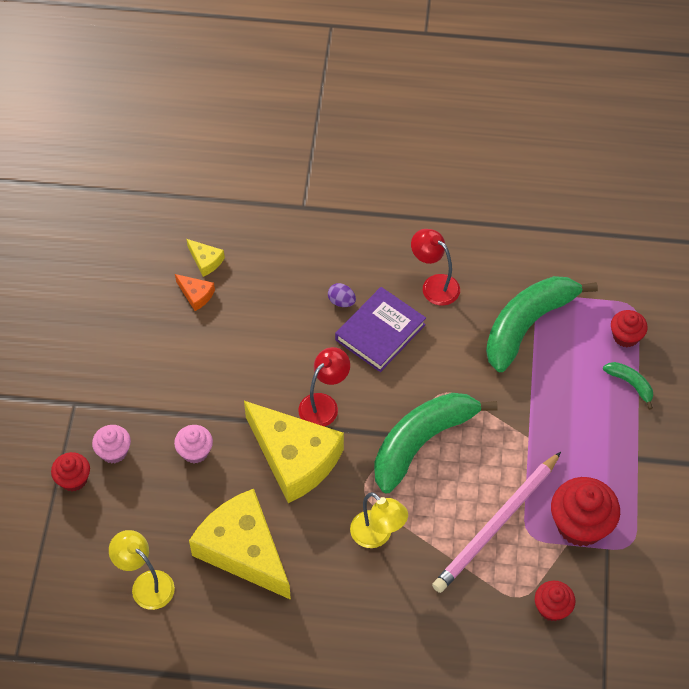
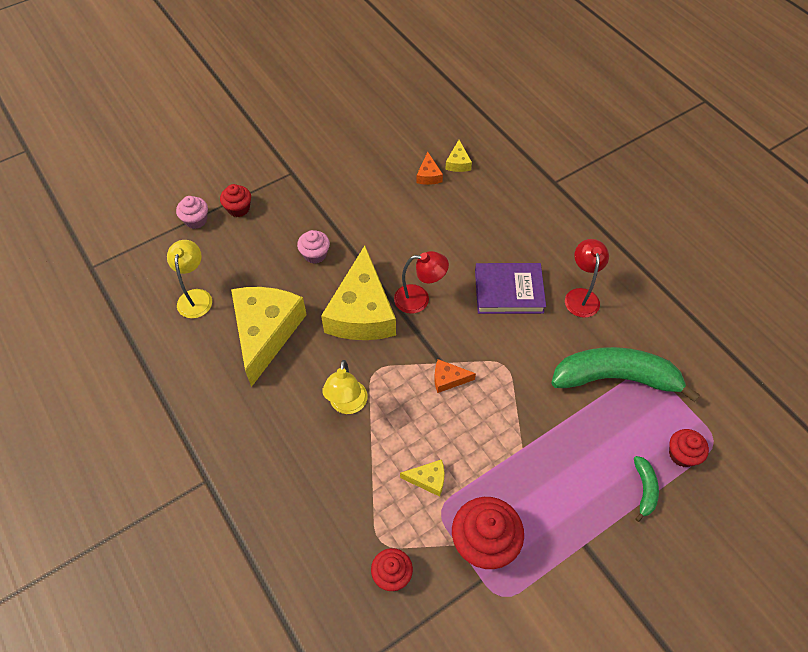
camera: 50 degrees right, 0 degrees up
pink cupcake [92,425,131,463] -> pink cupcake moved to [176,196,208,229]
purple egg [328,283,356,307] -> none
green banana [374,393,498,493] -> orange cheese [435,359,476,393]
pink pencil [432,452,561,593] -> yellow cheese [400,459,444,497]

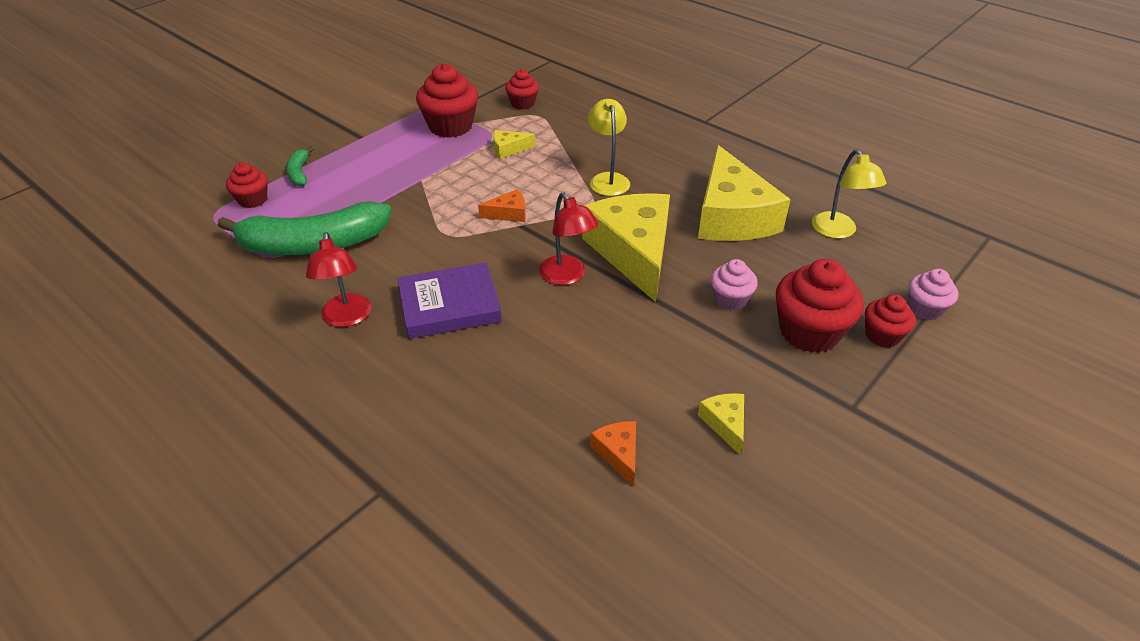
camera: 165 degrees right, 15 degrees down
red lamp [394,251,449,314] -> red lamp turned 105 degrees counterclockwise [539,192,599,285]
yellow cheese [445,140,472,172] -> yellow cheese moved to [698,393,744,455]
none -> red cupcake [776,259,864,353]

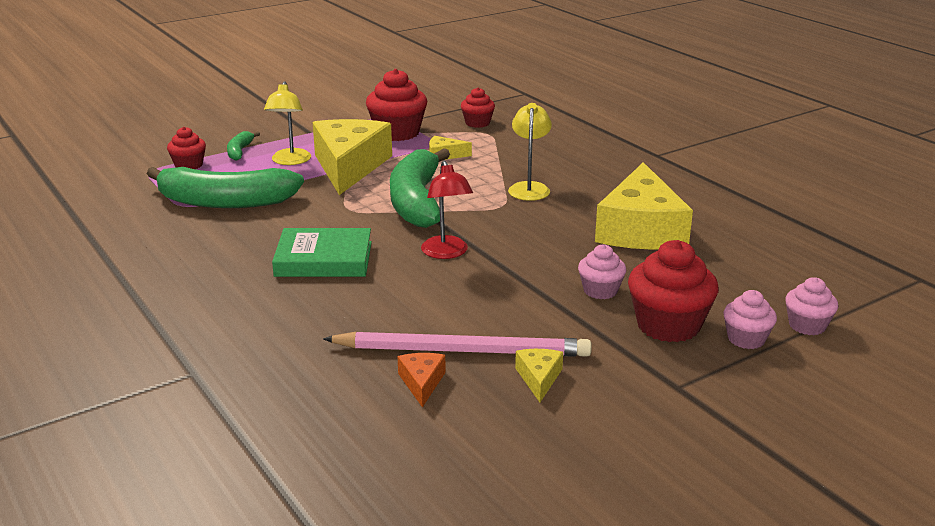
camera: 15 degrees right, 15 degrees down
red lamp [306,232,371,327] -> none
purple book [397,263,502,339] -> green book [272,228,372,277]
orange cheese [478,189,526,222] -> green banana [390,148,450,228]
yellow cheese [582,193,670,302] -> yellow cheese moved to [313,119,392,195]
yellow lamp [812,149,886,239] -> yellow lamp moved to [264,81,311,165]
red cupcake [865,295,916,348] -> pink cupcake [723,290,777,349]
none -> pink pencil [323,331,592,357]

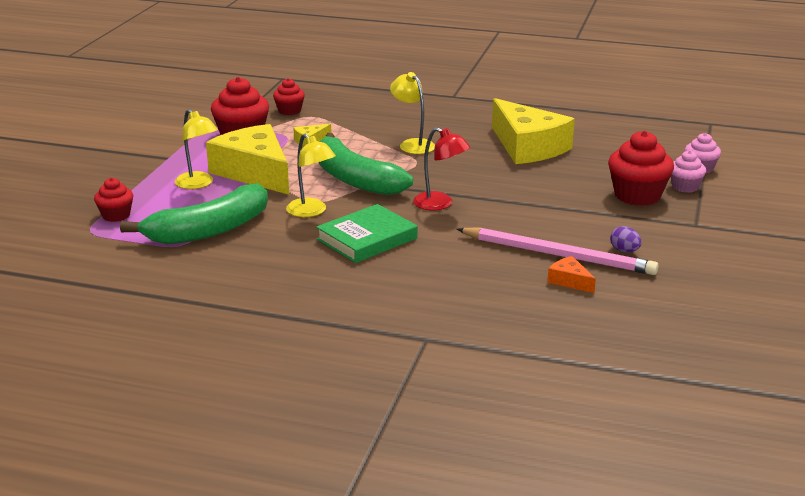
camera: 40 degrees left, 0 degrees up
green banana [227,131,260,160] -> none
pink pencil [323,331,592,357] -> pink pencil turned 60 degrees clockwise [457,227,659,275]
yellow cheese [515,349,563,402] -> purple egg [610,226,642,253]
pink cupcake [578,244,626,299] -> none
none -> yellow lamp [286,134,336,217]

